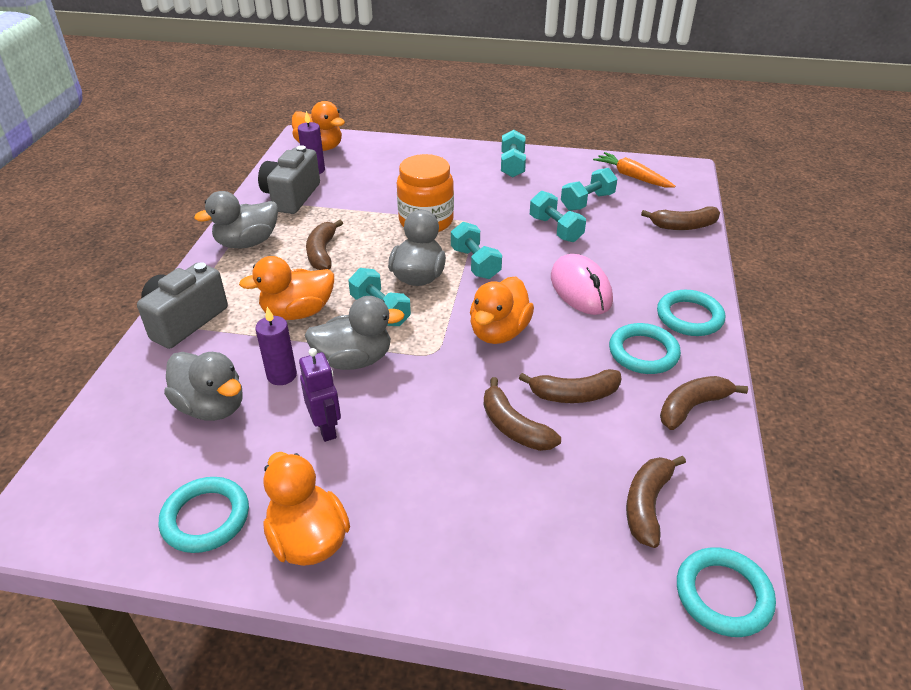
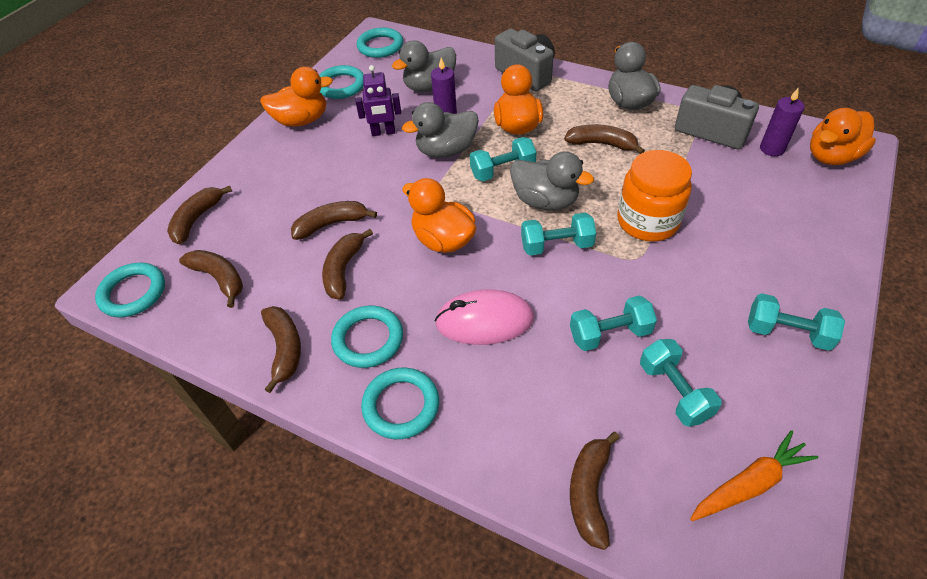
camera: 110 degrees right, 10 degrees up
grey duck [305,296,405,370] -> grey duck turned 60 degrees clockwise [402,102,479,158]
none -> brown banana [167,186,232,244]
none -> turquoise ring [356,28,403,58]

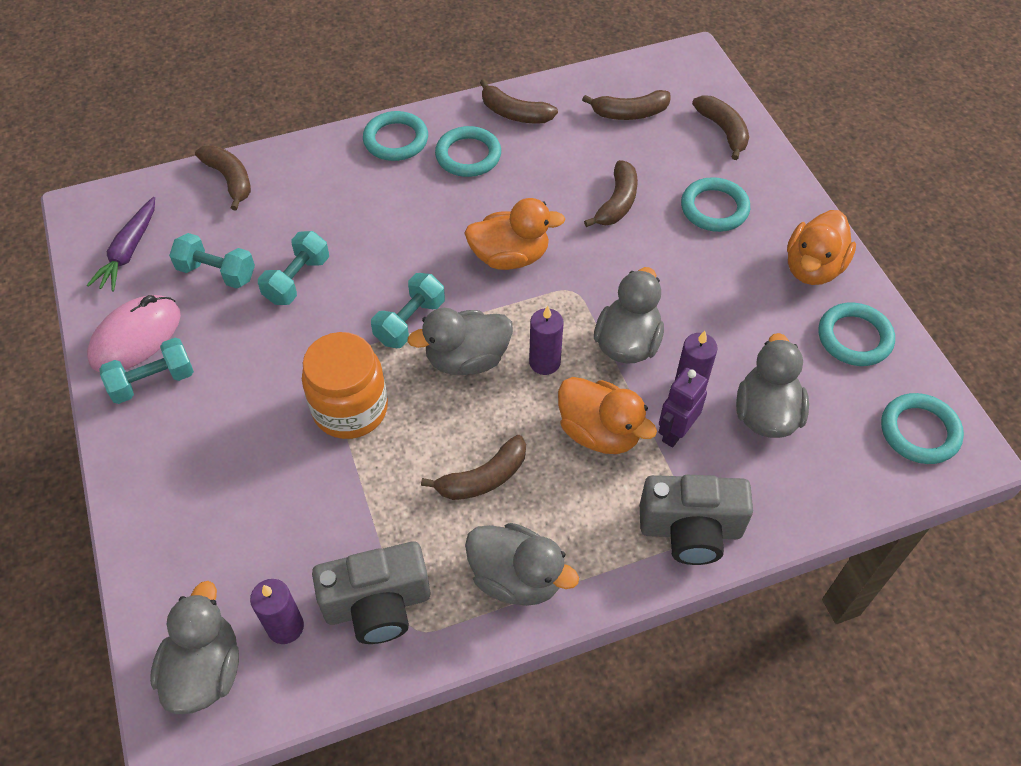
camera: 130 degrees right, 5 degrees up
turquoise ring [95,263,165,318] -> turquoise ring moved to [681,177,750,232]
brown banana [322,229,373,300] -> none
purple robot [355,65,401,136] -> purple robot moved to [659,368,707,447]
pink mouse [435,289,534,345] -> pink mouse moved to [87,295,181,372]
turquoise dumbbell [470,137,536,181] -> purple candle [529,306,563,375]
orange carrot [690,430,818,521] -> purple carrot [87,197,155,292]
orange duck [810,108,876,165] -> grey duck [150,581,239,714]

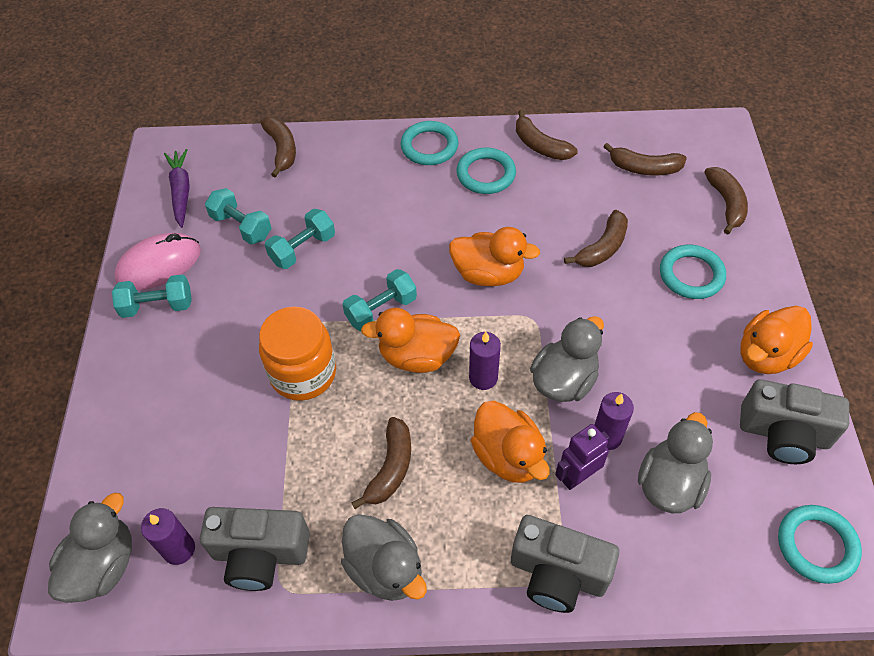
camera: 20 degrees right, 0 degrees up
purple carrot [87,197,155,292] -> purple carrot turned 135 degrees clockwise [164,149,190,228]
grey duck [407,308,513,375] -> orange duck [361,308,460,373]
brown banana [421,435,526,500] -> brown banana turned 60 degrees counterclockwise [351,417,411,509]
turquoise ring [819,303,895,366] -> grey camera [740,379,849,464]

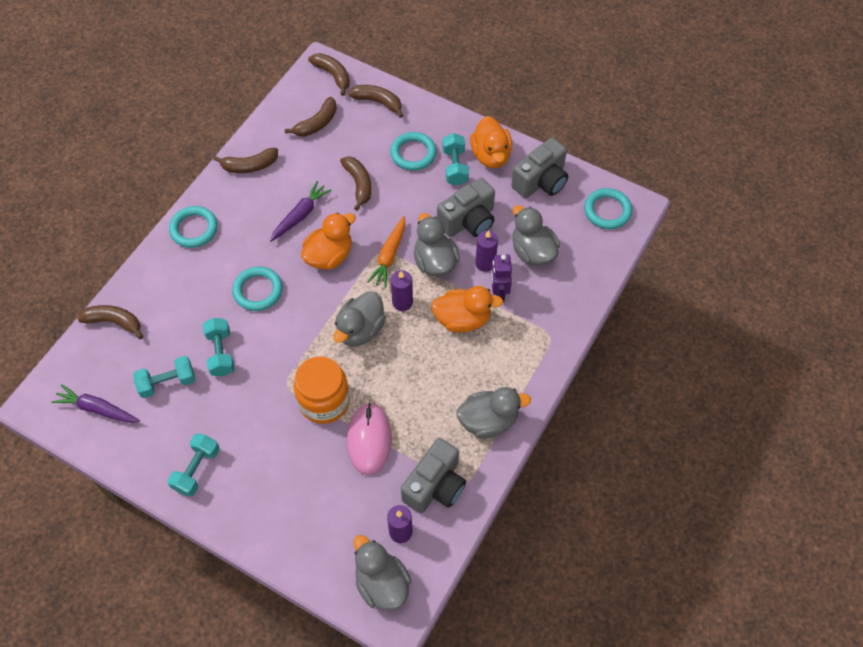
camera: 60 degrees left, 5 degrees up
pink mouse [114,233,201,290] -> pink mouse moved to [347,403,392,475]
turquoise dumbbell [342,269,417,331] -> turquoise dumbbell moved to [442,133,469,186]
brown banana [351,417,411,509] -> brown banana moved to [308,53,350,96]
orange duck [361,308,460,373] -> grey duck [333,291,386,346]
turquoise ring [456,148,516,194] -> turquoise ring moved to [232,267,283,311]
grey camera [511,515,619,613] -> grey camera moved to [437,178,495,237]
none -> purple carrot [270,181,332,242]
none -> orange carrot [367,216,405,288]

